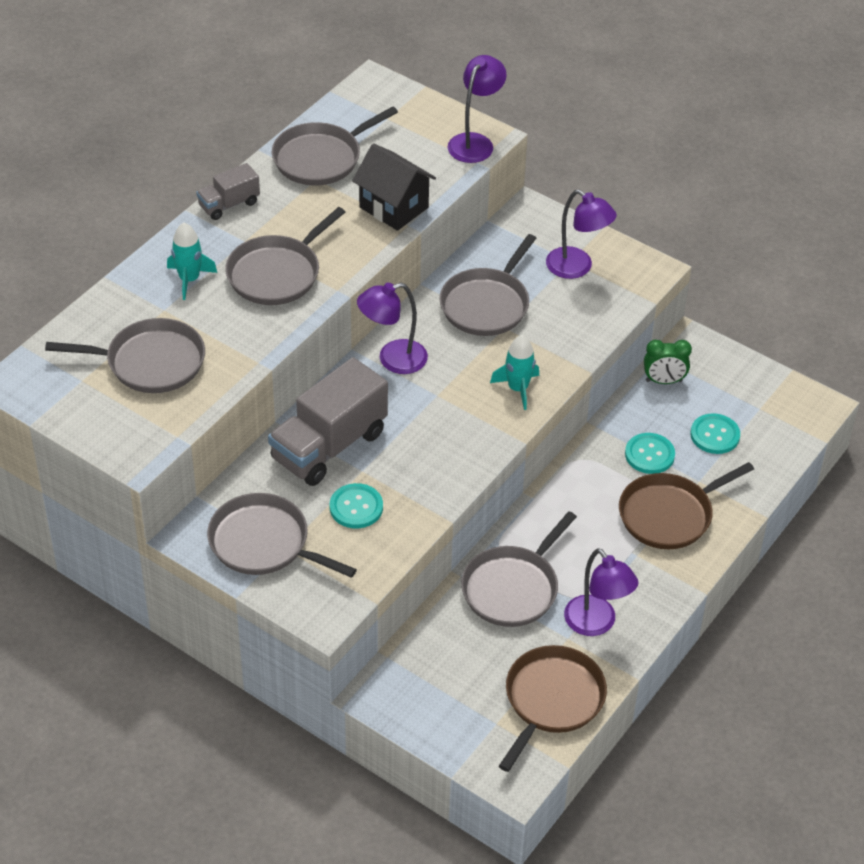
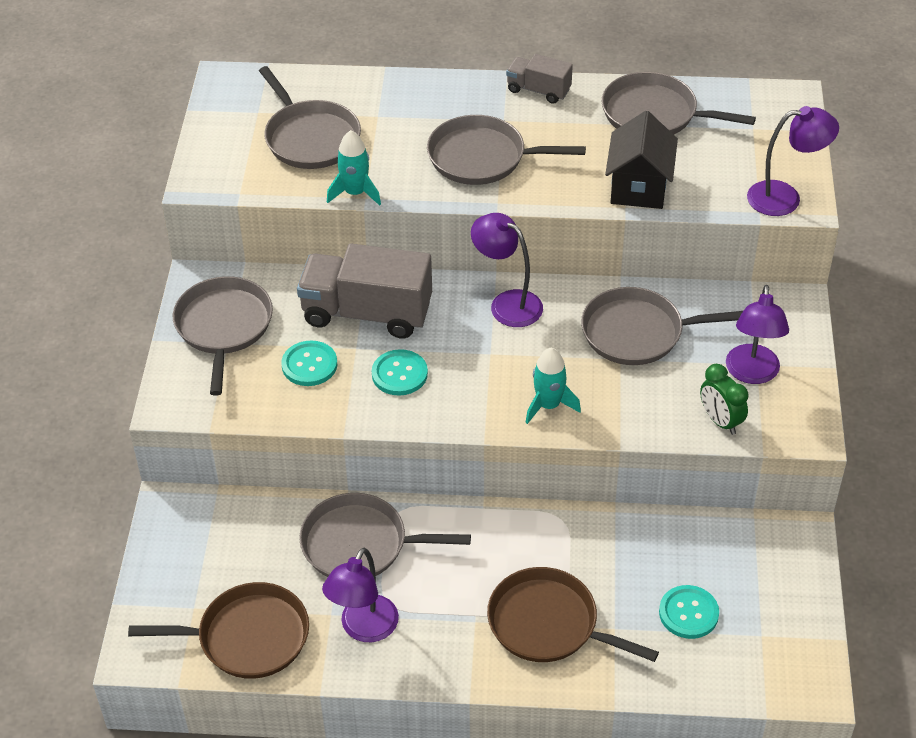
camera: 60 degrees right, 0 degrees up
turquoise rocket [167,223,217,300] -> turquoise rocket moved to [327,130,381,206]
turquoise button [625,433,675,474] -> turquoise button moved to [372,349,428,396]
green clock [644,340,692,384] -> green clock moved to [700,364,748,435]

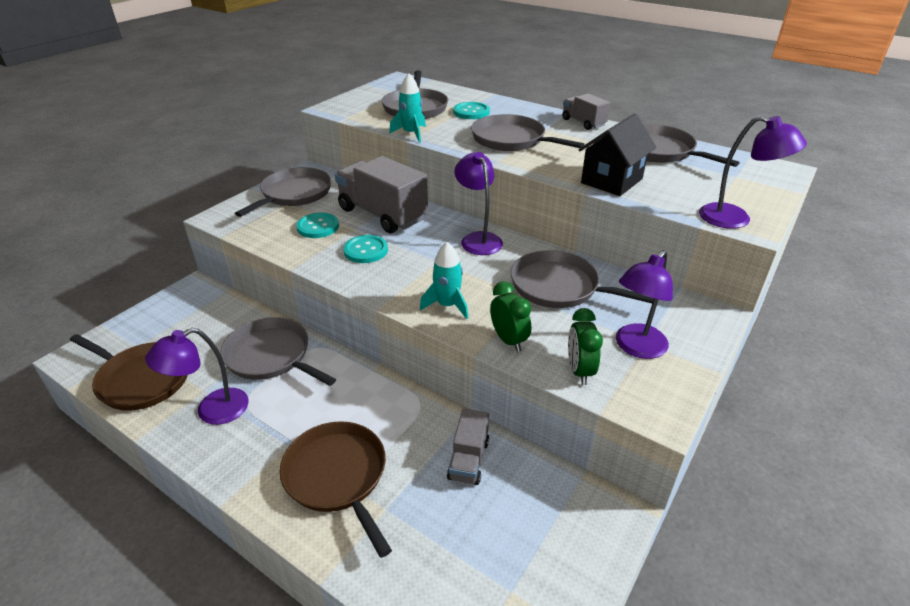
camera: 30 degrees right, 10 degrees down
turquoise button [659,585,719,639] -> turquoise button moved to [453,102,490,119]
none -> grey truck [447,409,489,485]
none -> green clock [490,281,531,352]

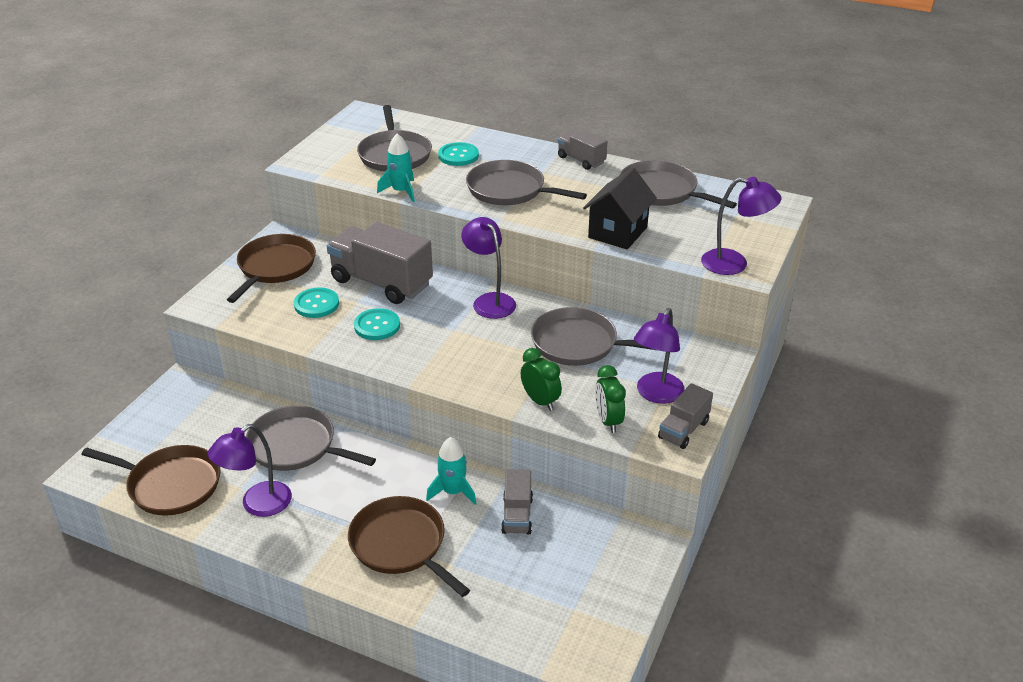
camera: 10 degrees left, 0 degrees up
grey pan [235,167,332,217] -> brown pan [227,234,316,303]
turquoise rocket [420,242,468,319] -> turquoise rocket moved to [426,437,476,505]
none -> grey truck [658,383,713,449]

